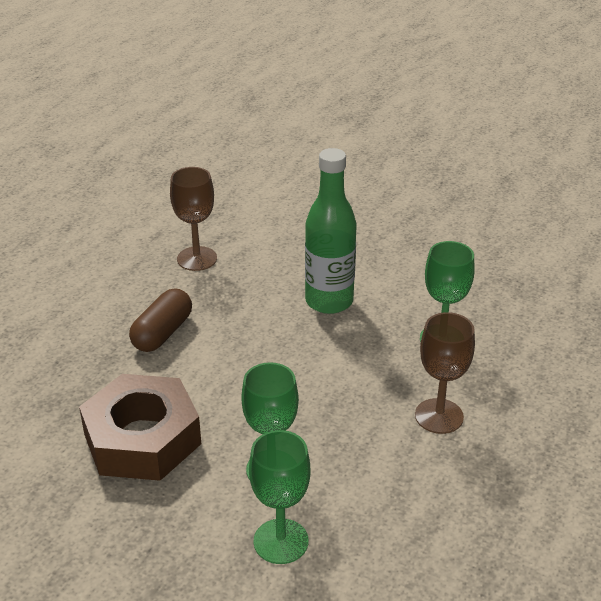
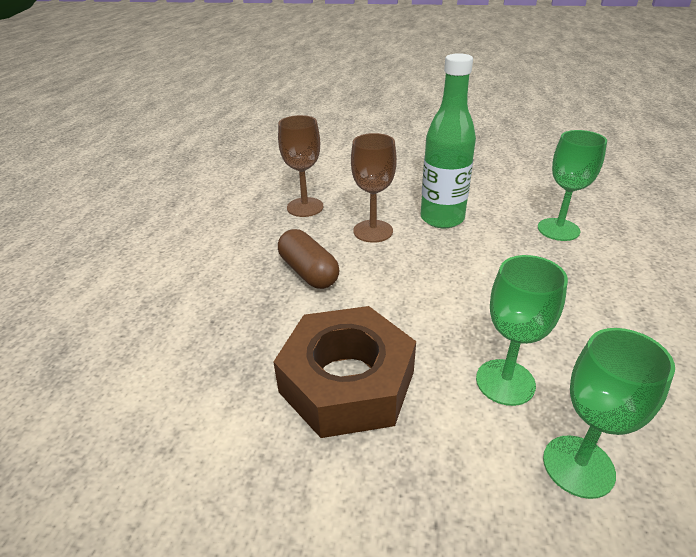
camera: 15 degrees left, 0 degrees up
brown capsule [129,288,192,352] -> brown capsule turned 45 degrees counterclockwise [278,229,340,289]
brown goblet [415,312,475,434] -> brown goblet moved to [351,133,397,243]

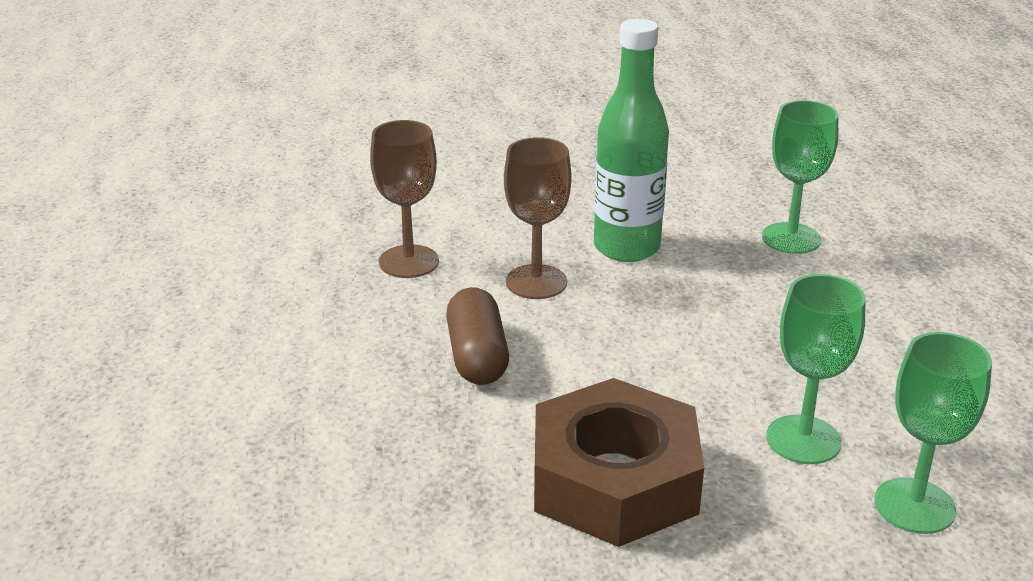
camera: 20 degrees left, 5 degrees down
brown capsule [278,229,340,289] -> brown capsule turned 45 degrees clockwise [446,287,509,385]

